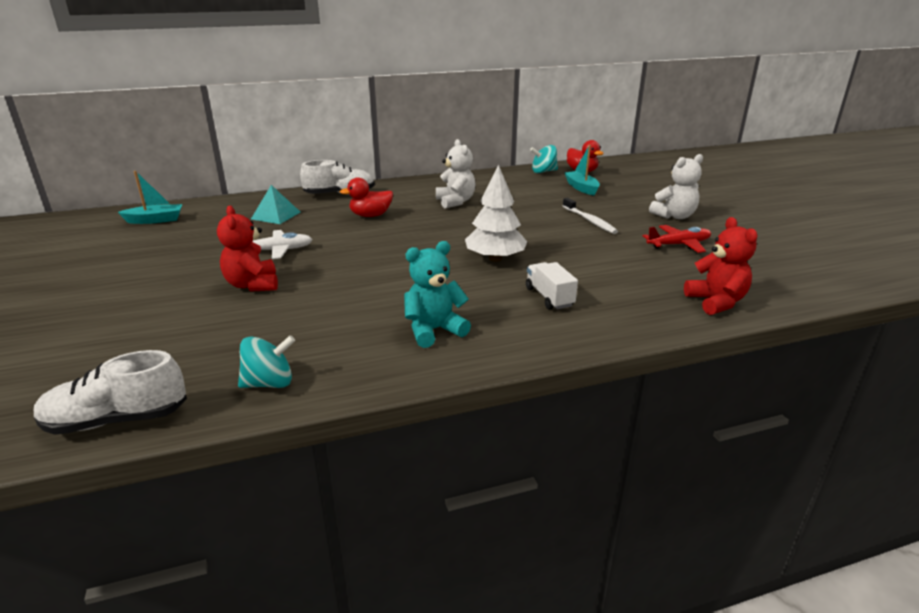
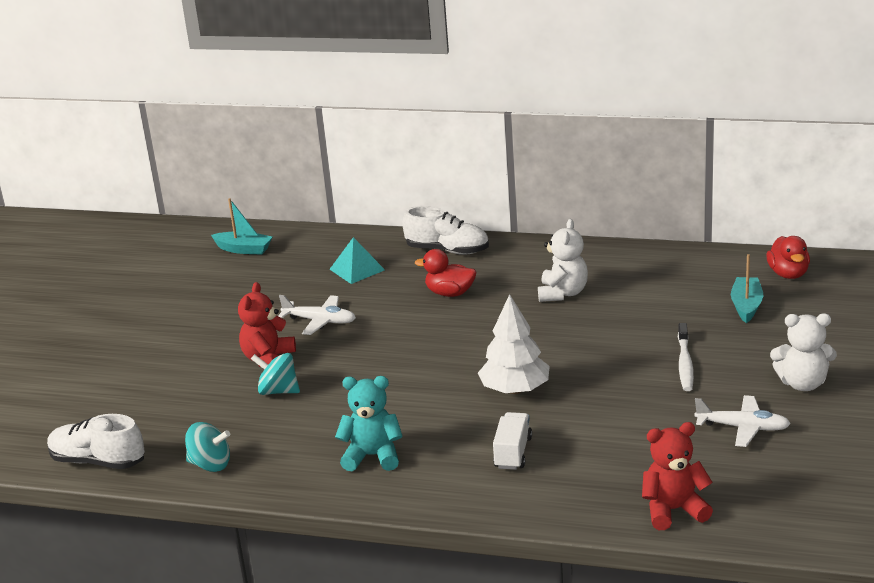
camera: 35 degrees right, 0 degrees up
turquoise spinning top [530,145,558,173] -> turquoise spinning top moved to [251,353,300,395]
red plane [643,225,711,253] -> white plane [694,395,791,447]
red teddy bear [684,217,757,315] -> red teddy bear turned 120 degrees counterclockwise [642,422,713,530]

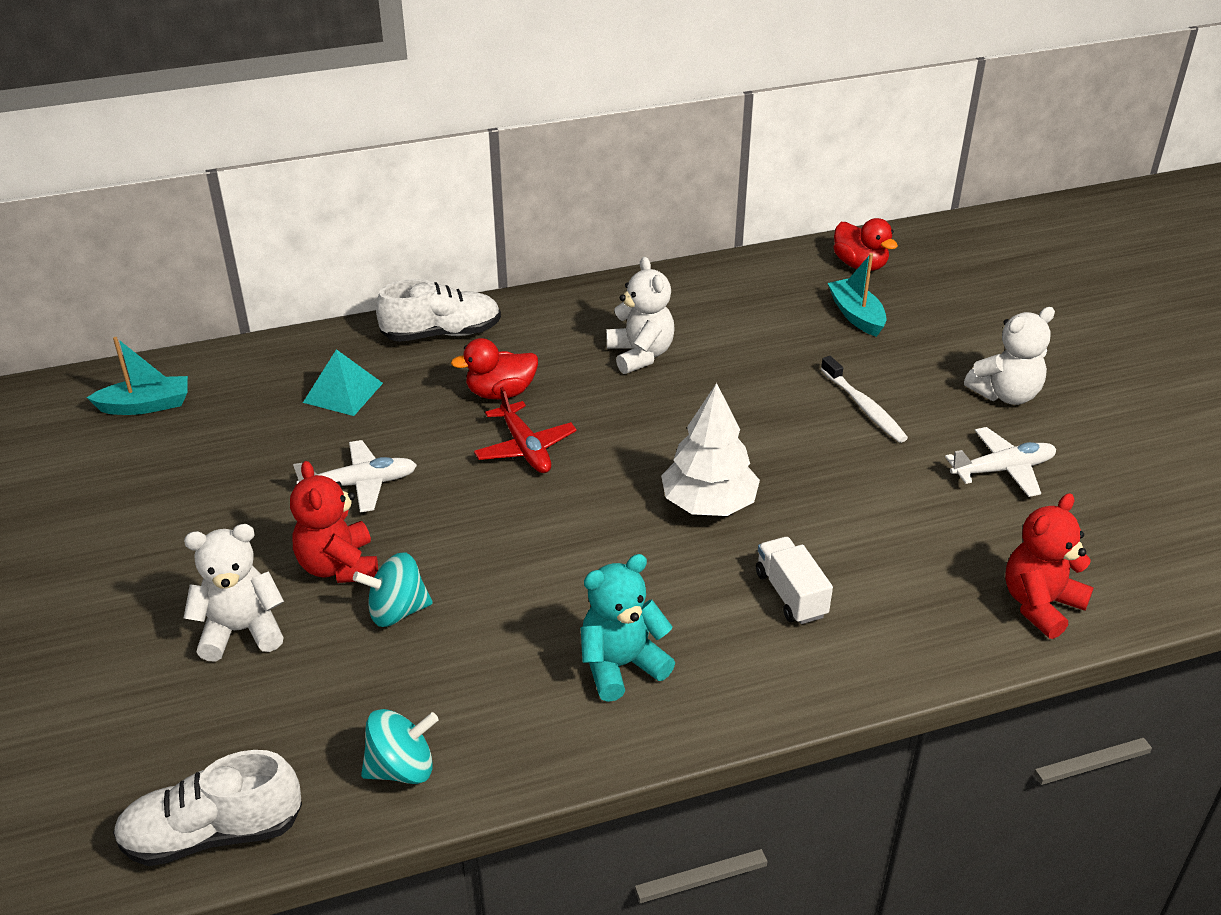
camera: 35 degrees left, 10 degrees up
none -> white teddy bear [184,524,284,661]
none -> red plane [474,387,577,473]

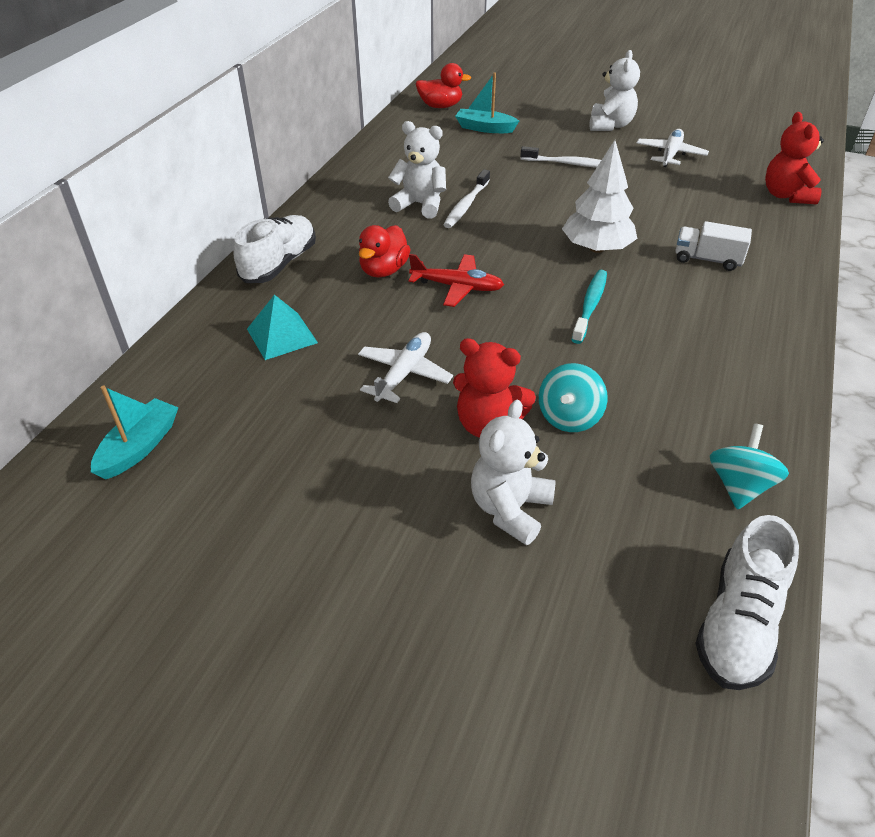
camera: 50 degrees left, 5 degrees up
turquoise teddy bear [580,554,675,702] -> none
none -> white toothbrush [443,169,490,228]
none -> turquoise toothbrush [571,270,607,344]

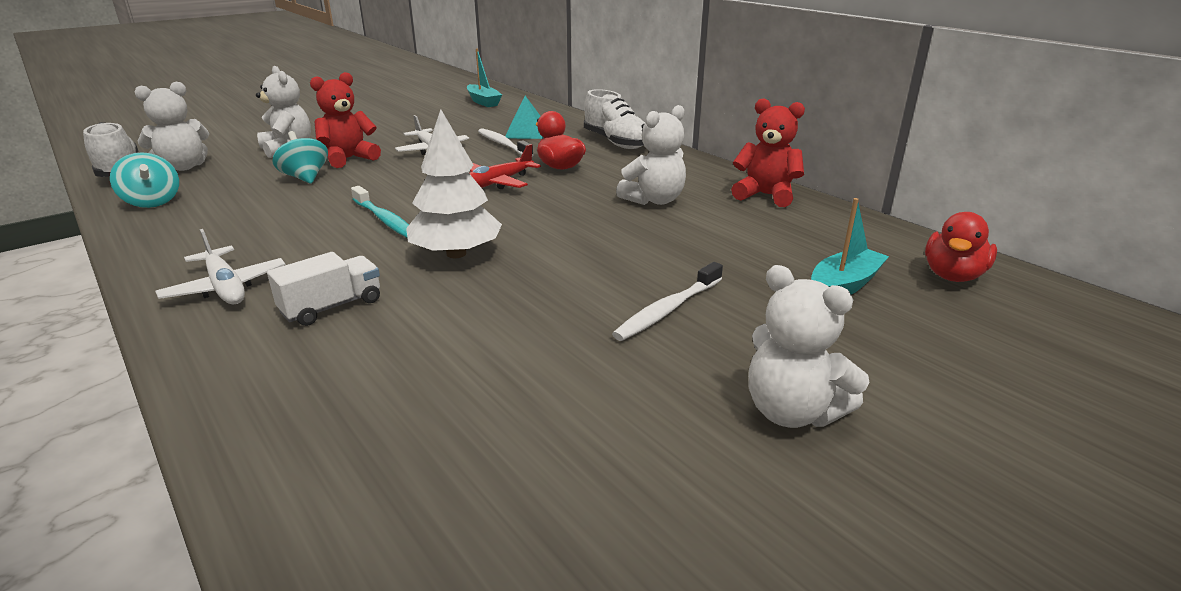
camera: 120 degrees right, 15 degrees down
white toothbrush [443,169,490,228] -> white toothbrush moved to [478,128,534,157]
white plane [636,129,709,167] -> white plane moved to [155,229,286,304]
red teddy bear [765,112,824,204] -> red teddy bear moved to [731,98,805,207]
none -> white teddy bear [134,82,209,171]

